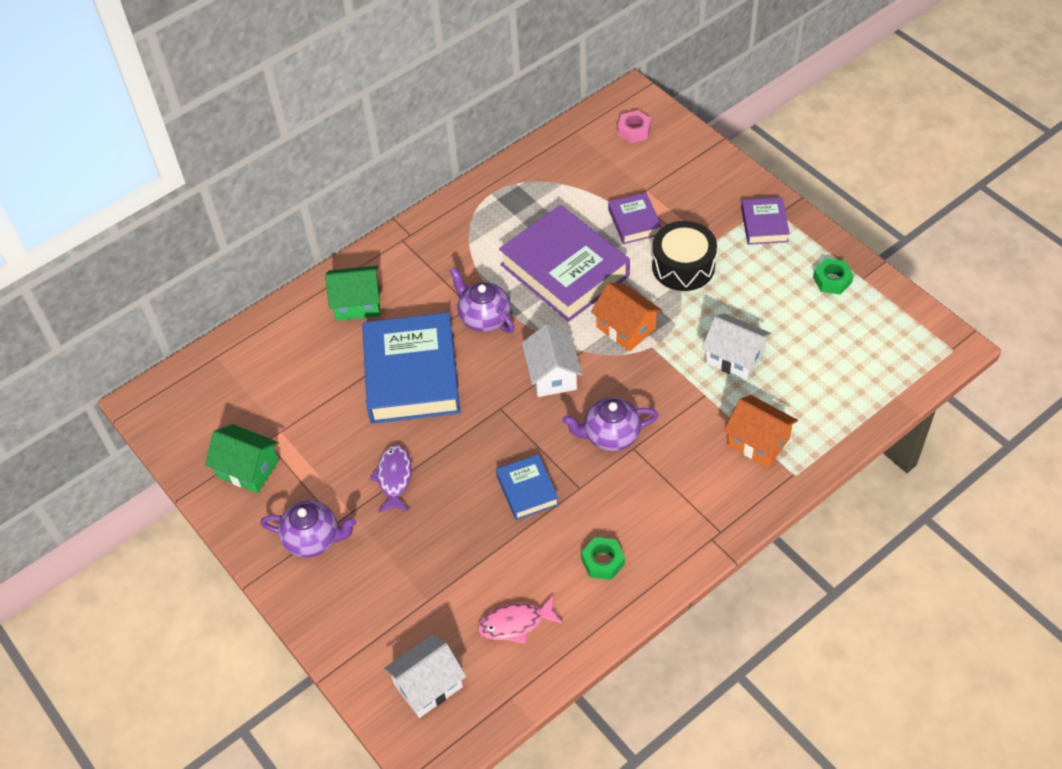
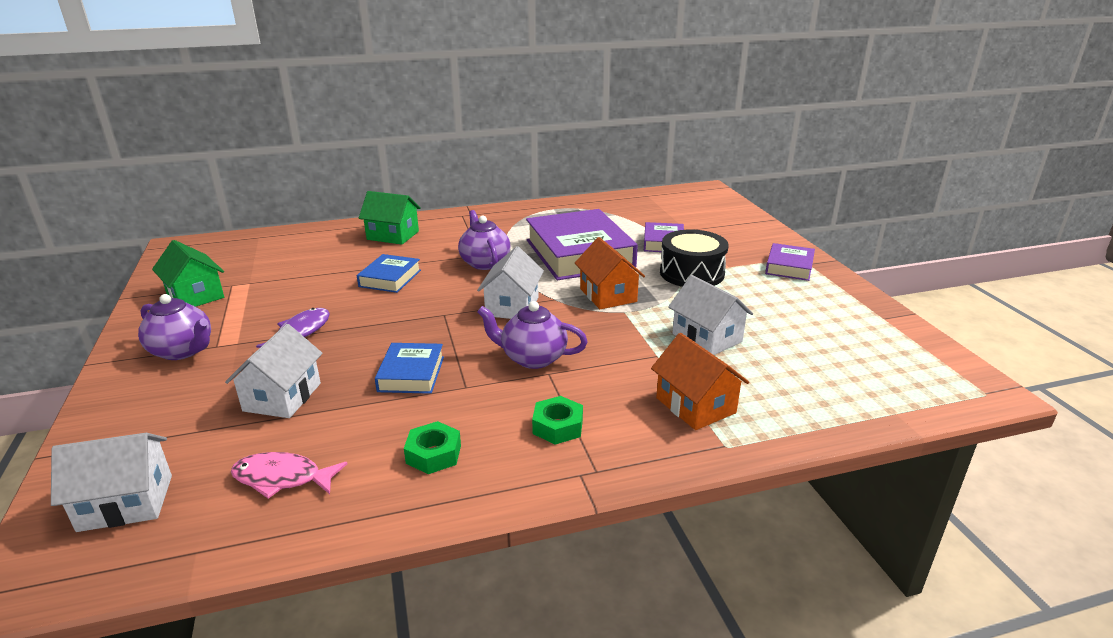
camera: 20 degrees right, 25 degrees down
blue book [362,313,460,424] -> blue book [357,254,421,293], size x0.49
pink nut [618,110,651,143] -> none
green nut [813,258,854,295] -> green nut moved to [532,396,583,445]
none -> white house [225,324,323,418]

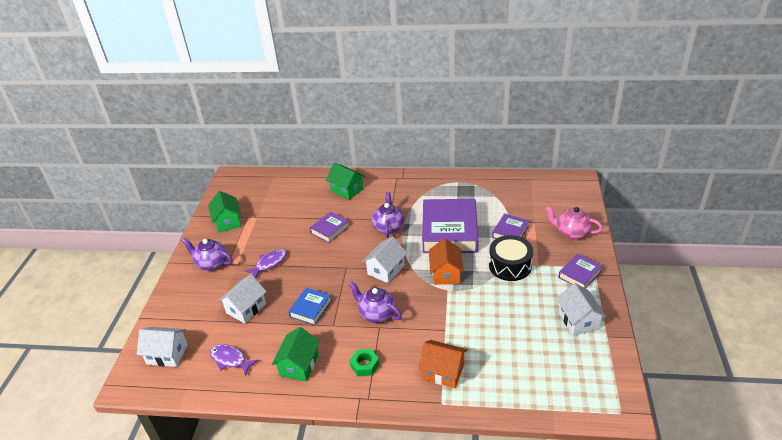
camera: 25 degrees right, 10 degrees up
purple teapot [138,294,211,360] -> purple teapot turned 150 degrees clockwise [182,238,233,271]
pink fish [231,452,347,499] -> purple fish [210,344,259,376]
blue book [357,254,421,293] -> purple book [310,212,350,243]
green nut [404,421,461,474] -> green house [272,327,320,381]
orange house [651,333,749,430] -> orange house turned 60 degrees counterclockwise [418,340,467,388]
white house [668,275,753,355] -> white house moved to [556,283,606,336]
none -> pink teapot [546,206,603,239]

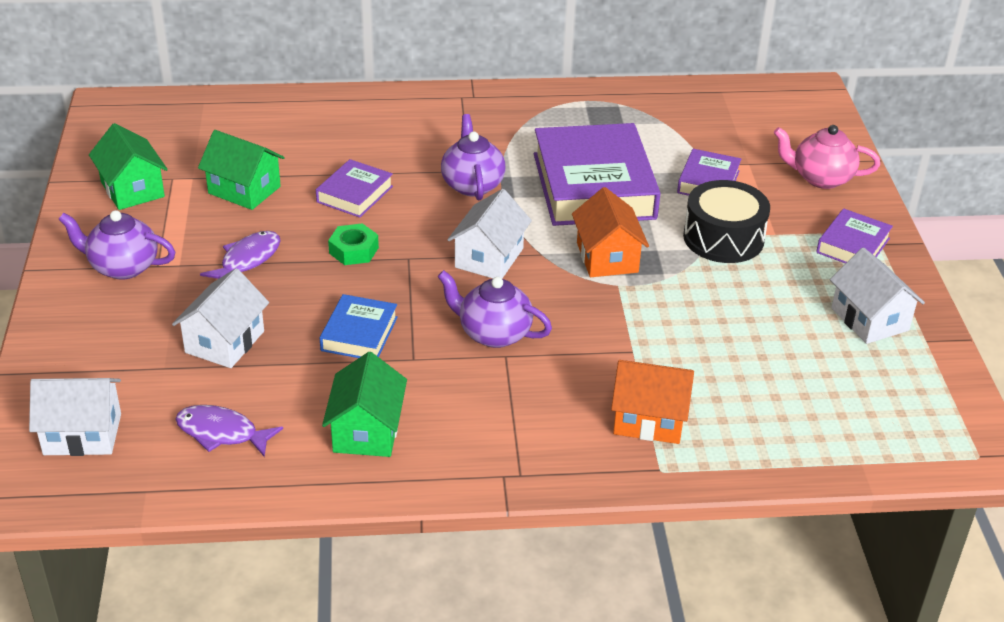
camera: 15 degrees left, 0 degrees up
green house [326,163,365,200] -> green house moved to [198,130,285,210]
green nut [349,349,380,376] -> green nut moved to [328,223,379,265]

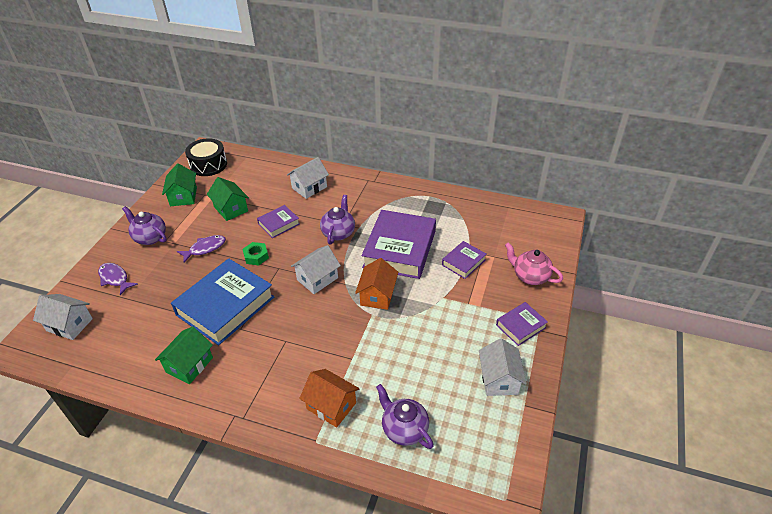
camera: 25 degrees right, 5 degrees up
white house [172,268,269,368] -> white house moved to [287,157,329,199]
purple fish [175,405,283,457] -> purple fish moved to [98,263,138,295]
blue book [320,294,398,358] -> blue book [171,258,275,346], size x2.04
purple teapot [437,270,552,348] -> purple teapot moved to [376,384,434,449]
black drum [683,180,770,263] -> black drum moved to [185,138,227,176]

